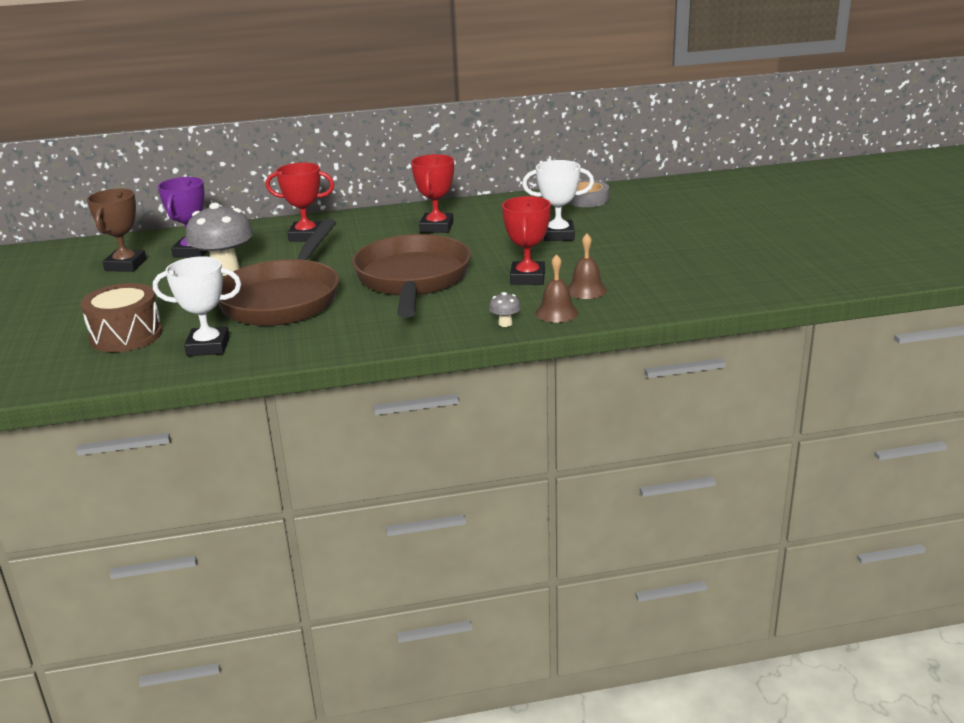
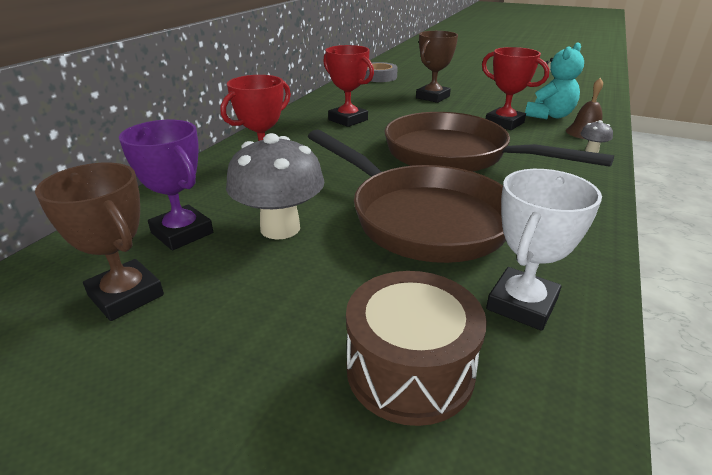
camera: 55 degrees left, 5 degrees up
white trophy [522,160,594,241] -> brown trophy [416,31,458,103]
brown bell [568,234,607,299] -> turquoise teddy bear [525,42,584,119]

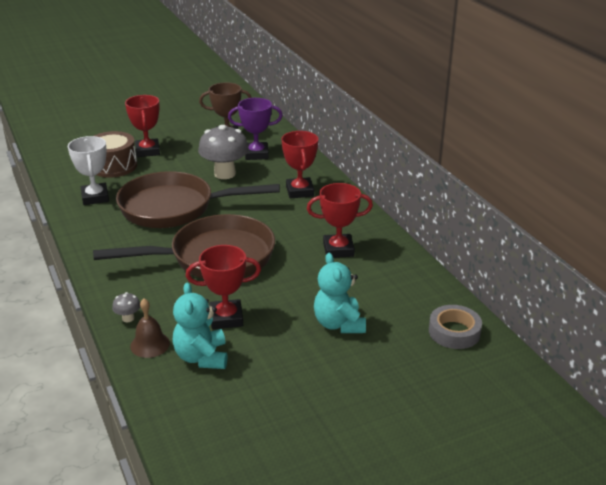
camera: 130 degrees right, 0 degrees up
brown trophy [416,31,458,103] -> turquoise teddy bear [314,253,366,333]
none -> red trophy [125,95,160,157]

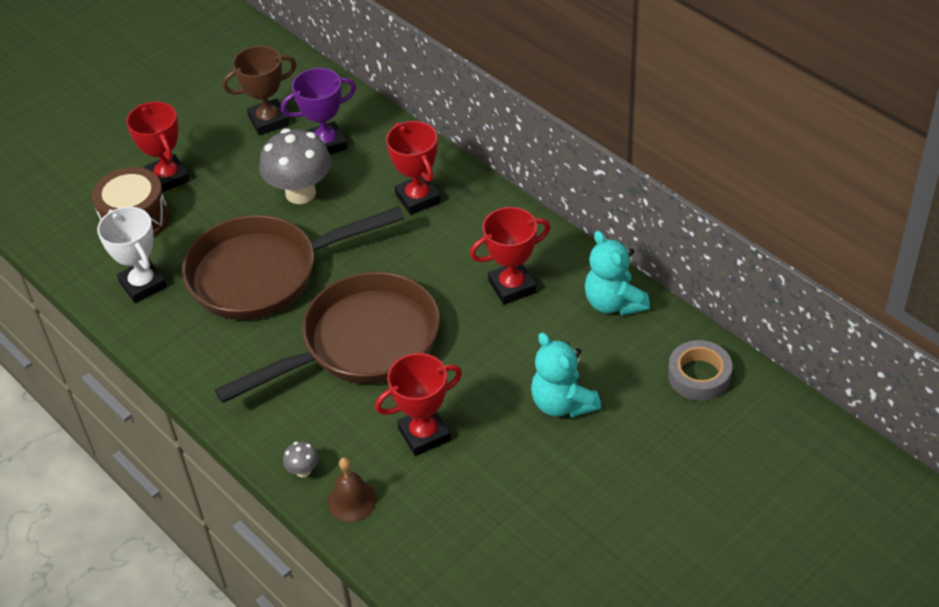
camera: 15 degrees left, 15 degrees up
turquoise teddy bear [172,282,227,369] -> turquoise teddy bear moved to [585,231,650,316]

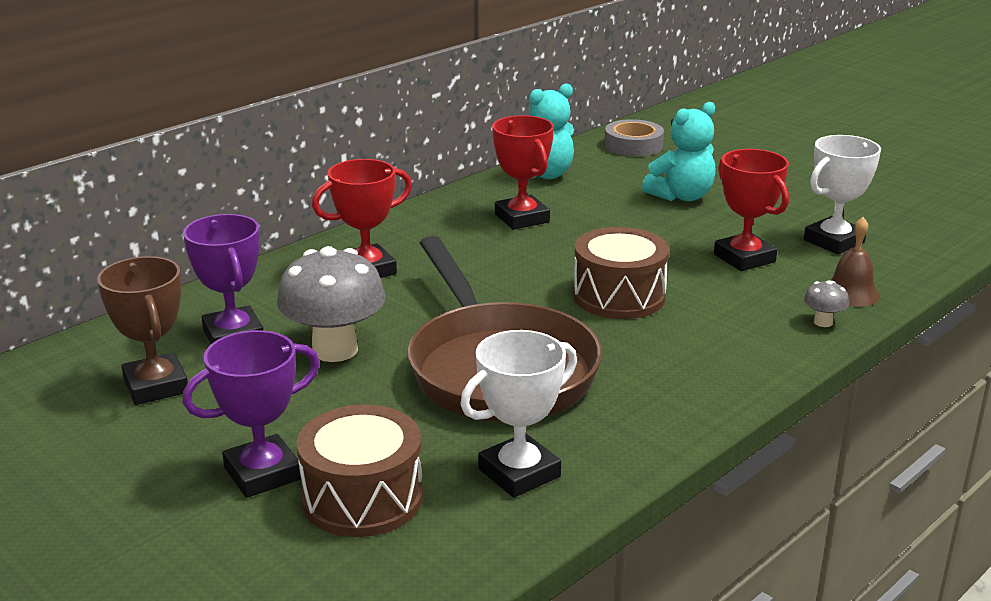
camera: 95 degrees left, 20 degrees down
red trophy [126,102,190,192] -> purple trophy [183,330,320,498]
brown pan [215,272,440,403] -> brown drum [573,227,669,319]
none -> white trophy [804,135,881,254]

